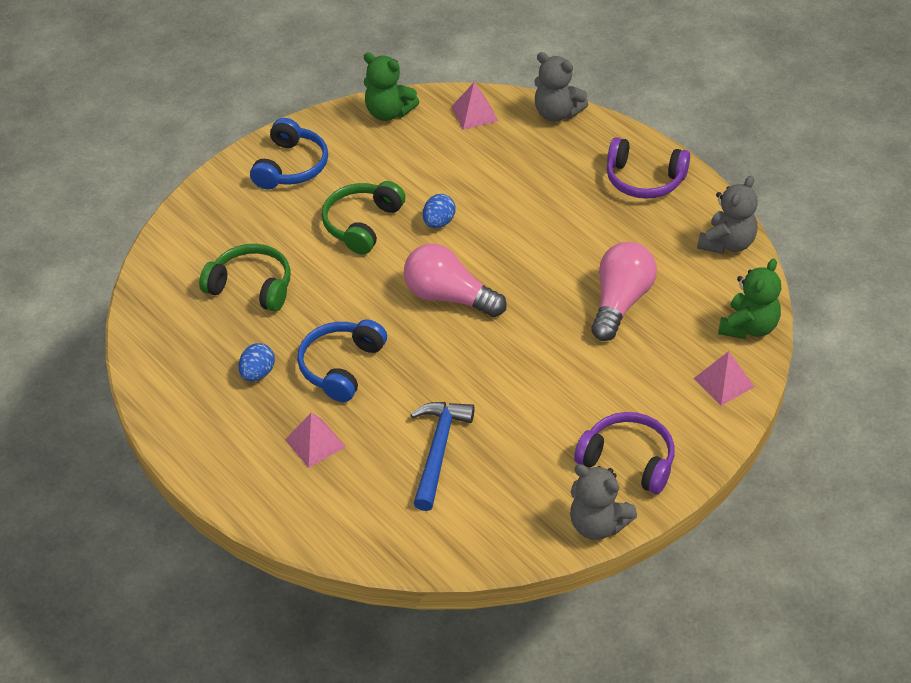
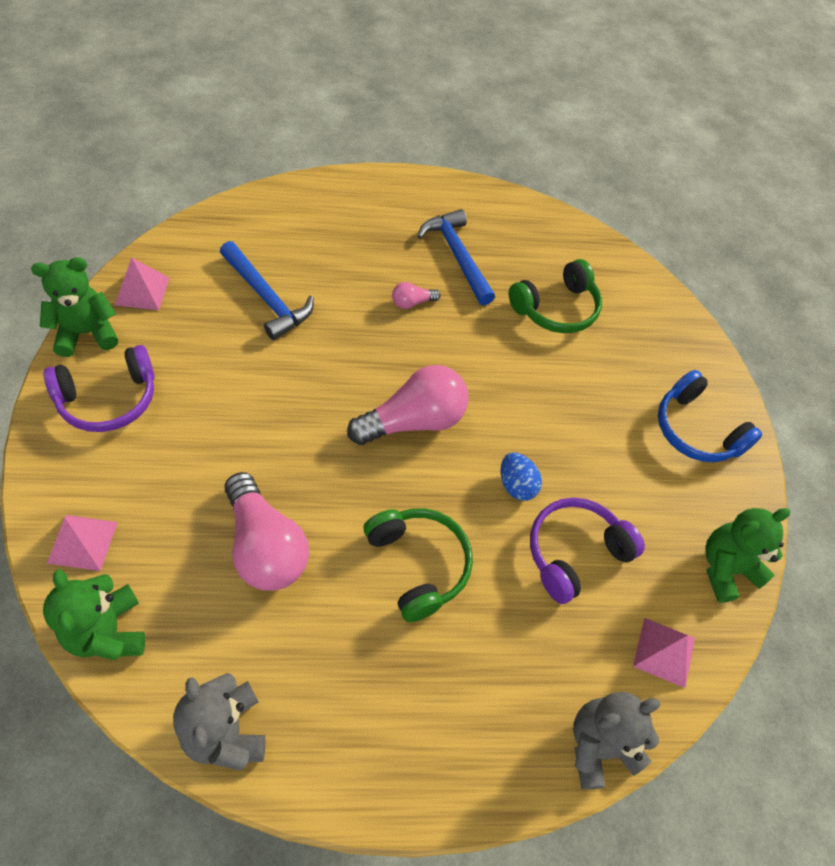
camera: 120 degrees right, 10 degrees up
blue egg [239,343,275,382] -> blue hammer [417,209,495,305]
pink pyramid [285,413,346,468] -> pink pyramid moved to [115,257,169,310]
blue headphones [297,320,387,402] -> pink light bulb [392,282,441,309]
green headphones [322,181,406,254] -> green headphones moved to [363,508,473,622]
grey teddy bear [570,464,637,540] -> green teddy bear [31,257,118,357]
purple headphones [607,137,690,199] -> purple headphones moved to [530,497,645,604]

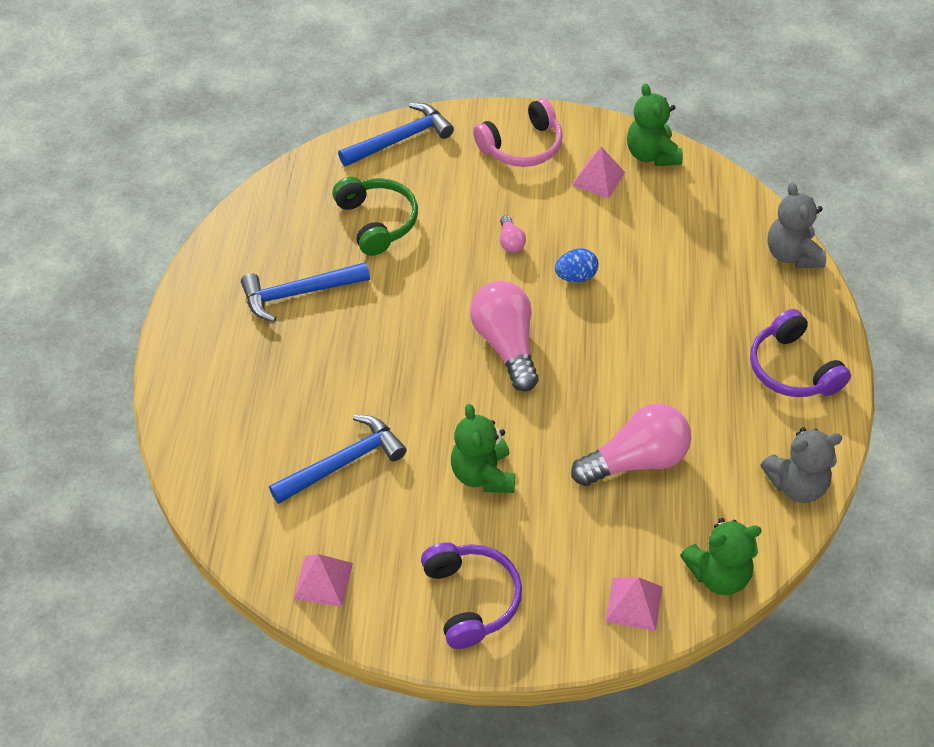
camera: 75 degrees left, 5 degrees down
green teddy bear [31,257,118,357] -> green teddy bear moved to [451,404,515,493]
green headphones [363,508,473,622] -> none
pink light bulb [392,282,441,309] -> pink light bulb moved to [500,215,526,253]
purple headphones [530,497,645,604] -> purple headphones moved to [750,309,851,397]
pink pyramid [633,618,695,688] -> pink pyramid moved to [572,147,625,199]
blue headphones [658,370,762,462] -> pink headphones [473,98,563,167]
none -> blue hammer [338,103,454,166]

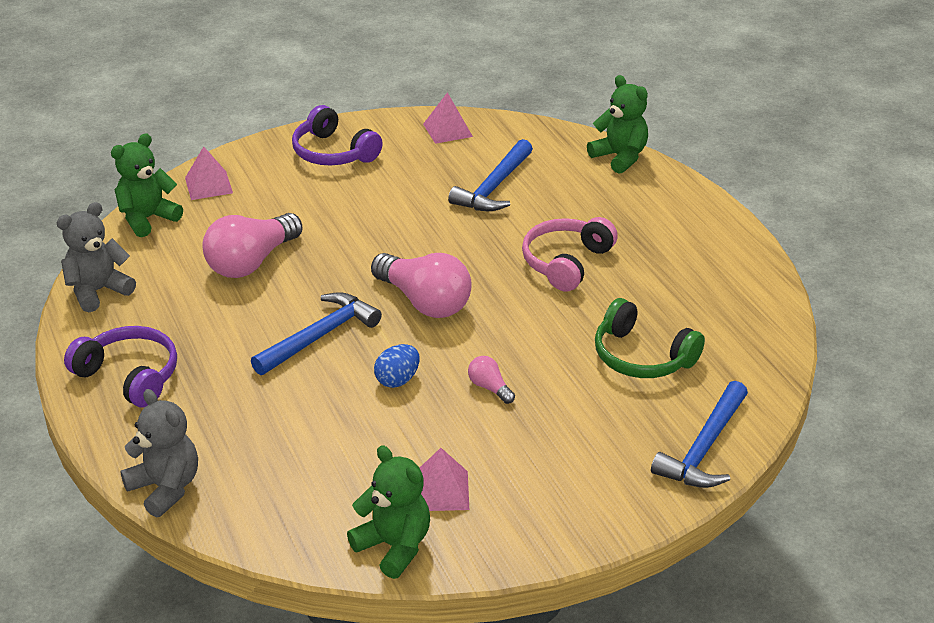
camera: 150 degrees right, 15 degrees down
blue hammer [241,262,370,322] -> blue hammer moved to [251,292,382,375]
green teddy bear [451,404,515,493] -> green teddy bear moved to [587,75,648,174]
pink headphones [473,98,563,167] -> pink headphones moved to [522,217,618,292]

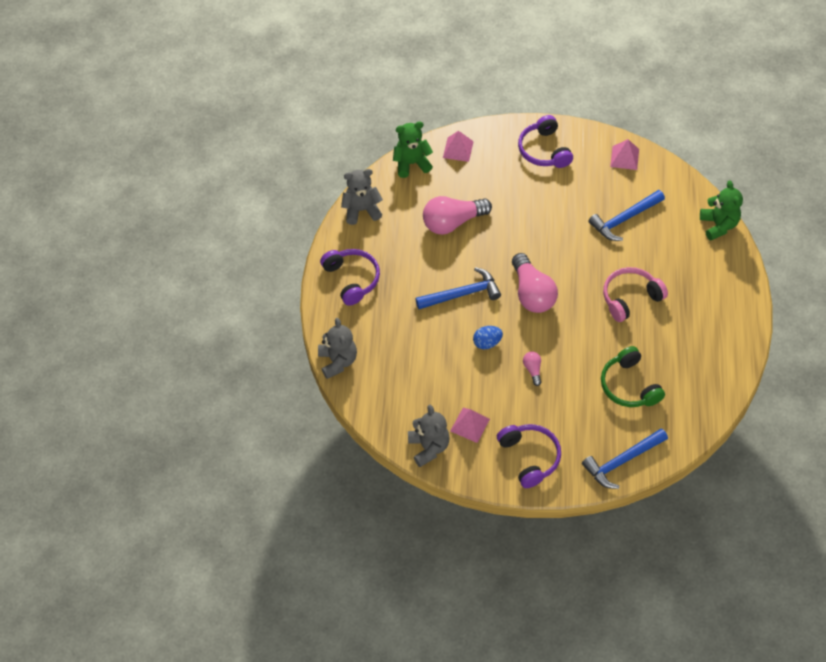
camera: 30 degrees right, 20 degrees up
green teddy bear [347,445,430,579] -> grey teddy bear [408,405,450,467]
none -> purple headphones [497,424,561,488]

